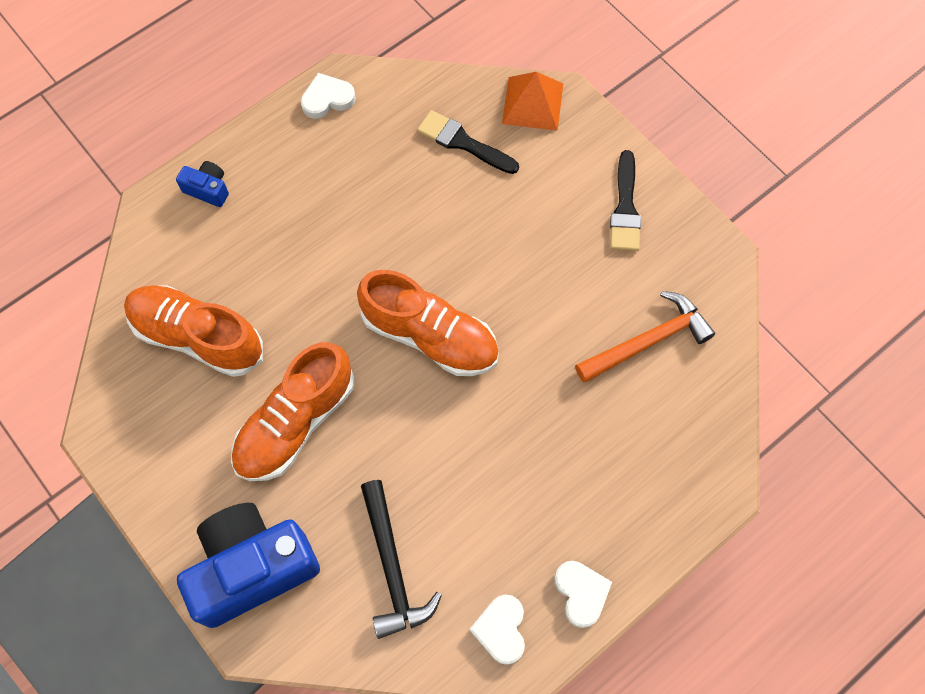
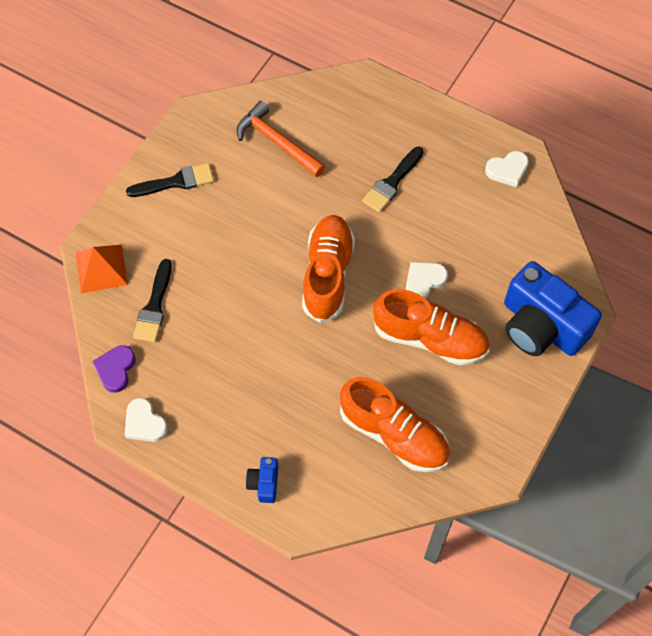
camera: 110 degrees left, 5 degrees down
orange shoe [124,285,263,377] -> orange shoe turned 60 degrees counterclockwise [340,377,450,472]
black hammer [361,480,442,639] -> none
white heart [554,561,612,628] -> white heart moved to [406,262,448,299]
none -> purple heart [92,345,136,393]
none -> black brush [362,147,424,213]

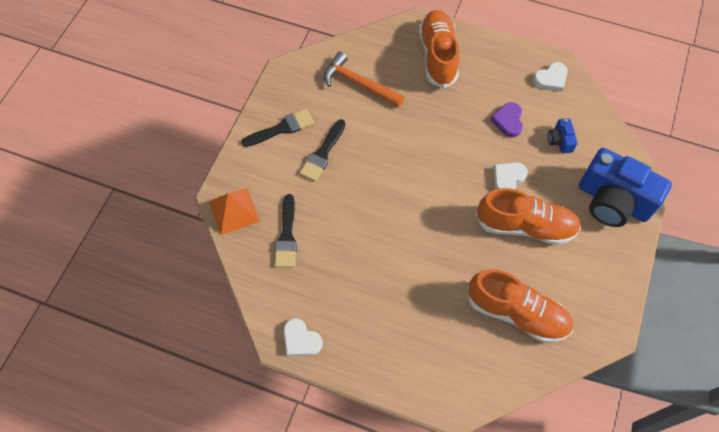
camera: 10 degrees left, 0 degrees up
purple heart [92,345,136,393] -> purple heart moved to [490,102,523,138]
blue camera [246,457,278,503] -> blue camera moved to [548,118,578,154]
orange shoe [302,215,355,323] -> orange shoe moved to [419,10,459,88]
black brush [362,147,424,213] -> black brush moved to [299,119,346,182]

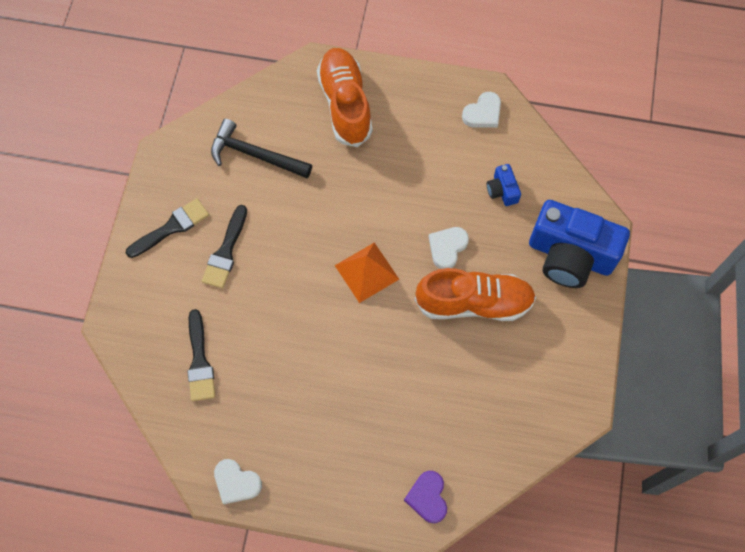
camera: 10 degrees left, 5 degrees up
orange pyramid [209,188,260,235] -> orange pyramid moved to [335,243,399,303]
orange hammer [324,52,404,107] -> black hammer [211,119,312,178]
orange shoe [467,269,573,343] -> none
purple heart [490,102,523,138] -> purple heart moved to [404,471,447,523]

